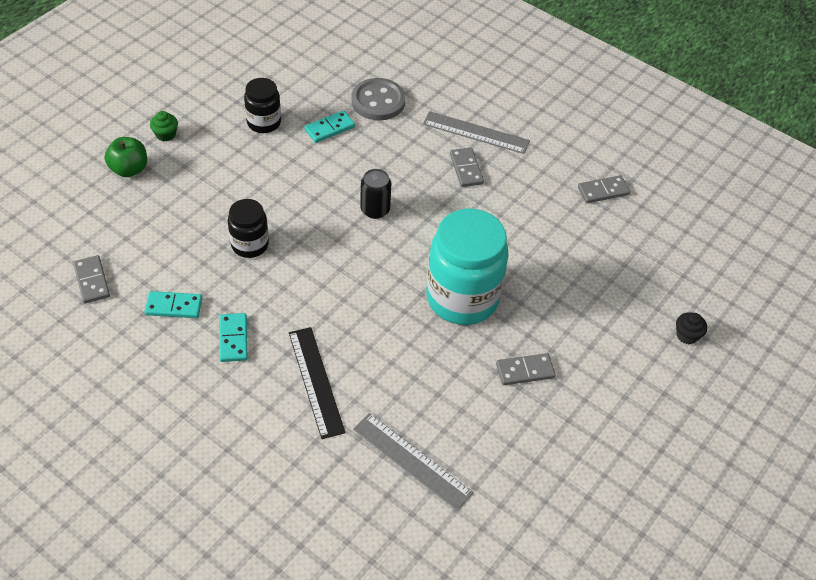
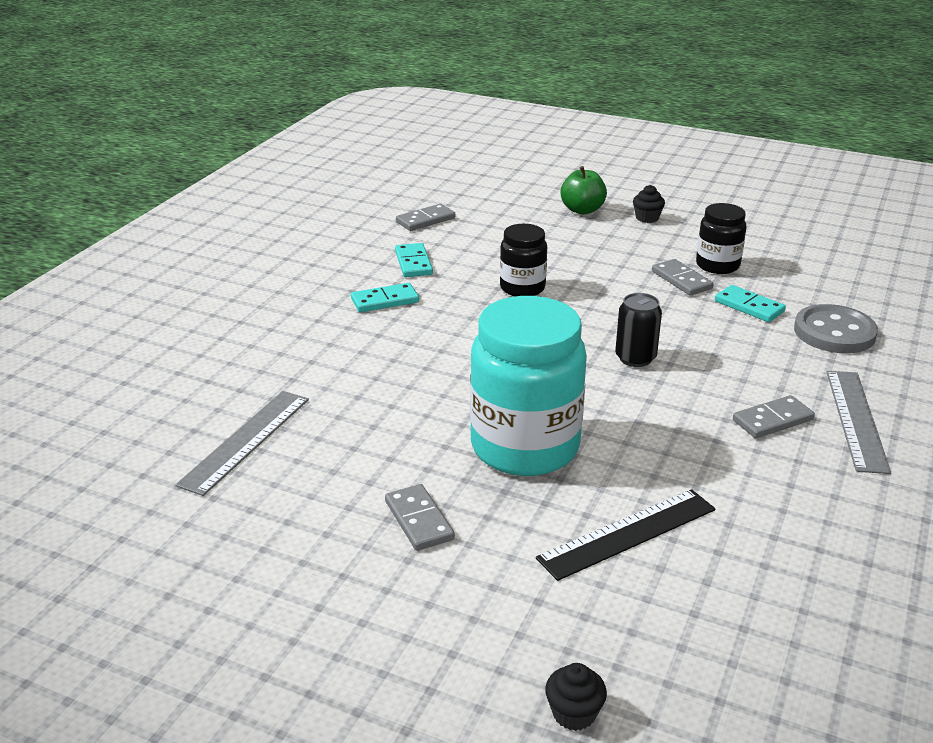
camera: 80 degrees right, 20 degrees down
green cupcake [150,111,178,142] -> black cupcake [633,185,665,223]
black ruler [289,327,345,439] -> black ruler moved to [536,489,715,581]
grey domino [578,175,630,203] -> grey domino moved to [652,259,713,296]

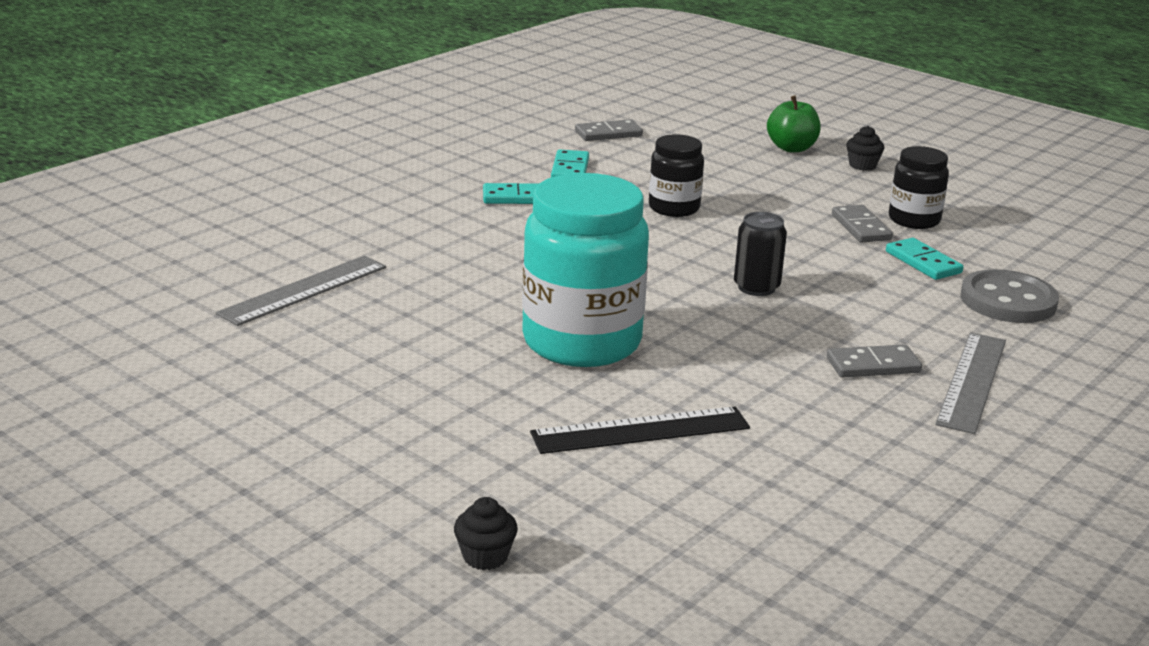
camera: 15 degrees right, 5 degrees down
grey domino [385,484,455,551] -> none

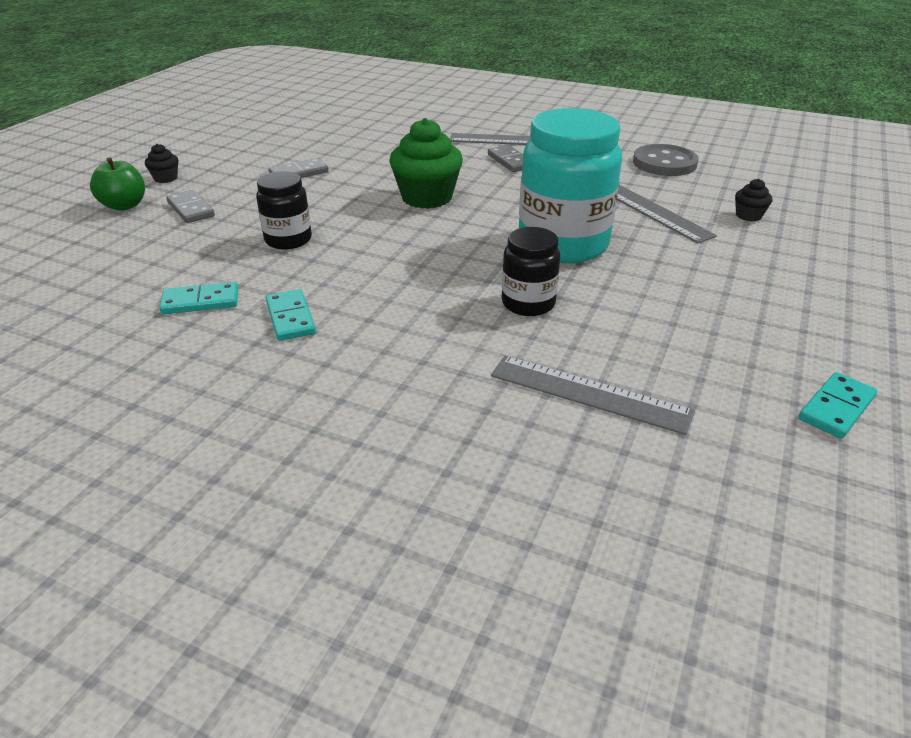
camera: 105 degrees left, 10 degrees up
black cupcake [454,497,518,570] -> black cupcake moved to [735,179,772,222]
black ruler [530,407,750,454] -> grey ruler [617,185,717,244]
grey domino [575,119,643,141] -> grey domino moved to [166,190,215,223]
black can [734,212,787,296] -> green cupcake [389,118,463,209]
turquoise domino [886,238,963,280] -> turquoise domino moved to [798,372,877,439]
black jar [889,146,949,229] -> black jar moved to [502,227,560,316]
grey button [960,269,1059,323] -> grey button moved to [633,144,699,176]

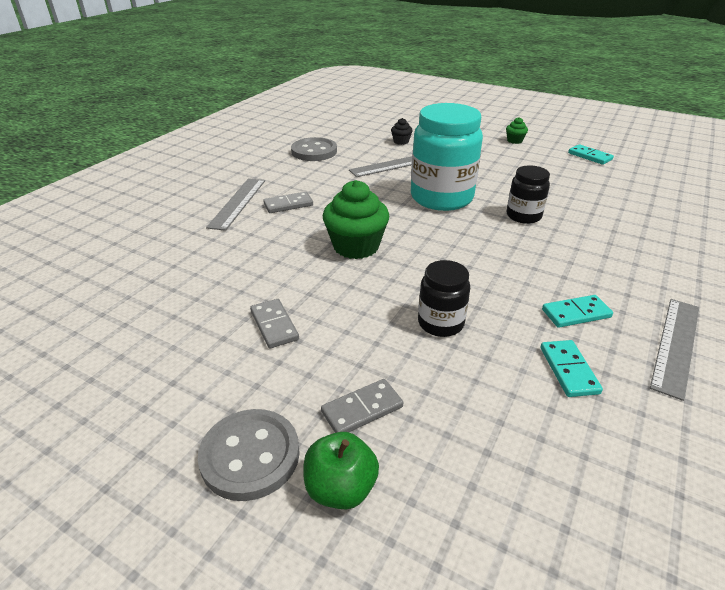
camera: 85 degrees left, 0 degrees up
black cupcake [145,144,178,183] -> grey button [198,409,300,501]
grey ruler [491,356,695,435] -> grey ruler moved to [650,299,699,401]
none -> green cupcake [506,117,528,144]

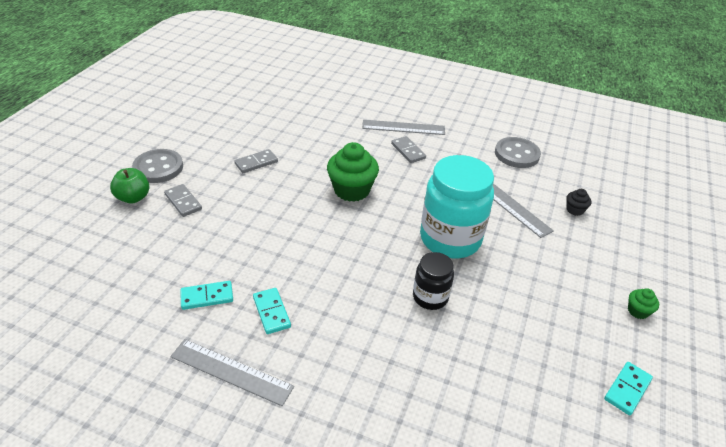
camera: 80 degrees right, 5 degrees up
black jar [418,260,470,337] -> none

